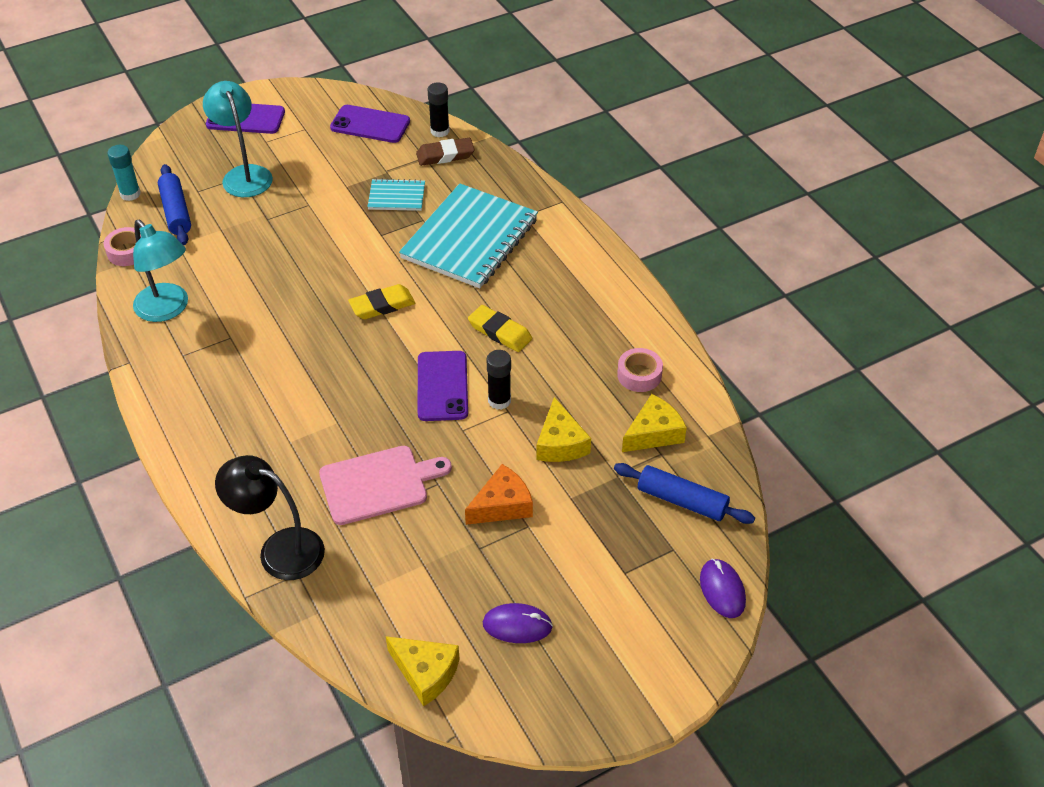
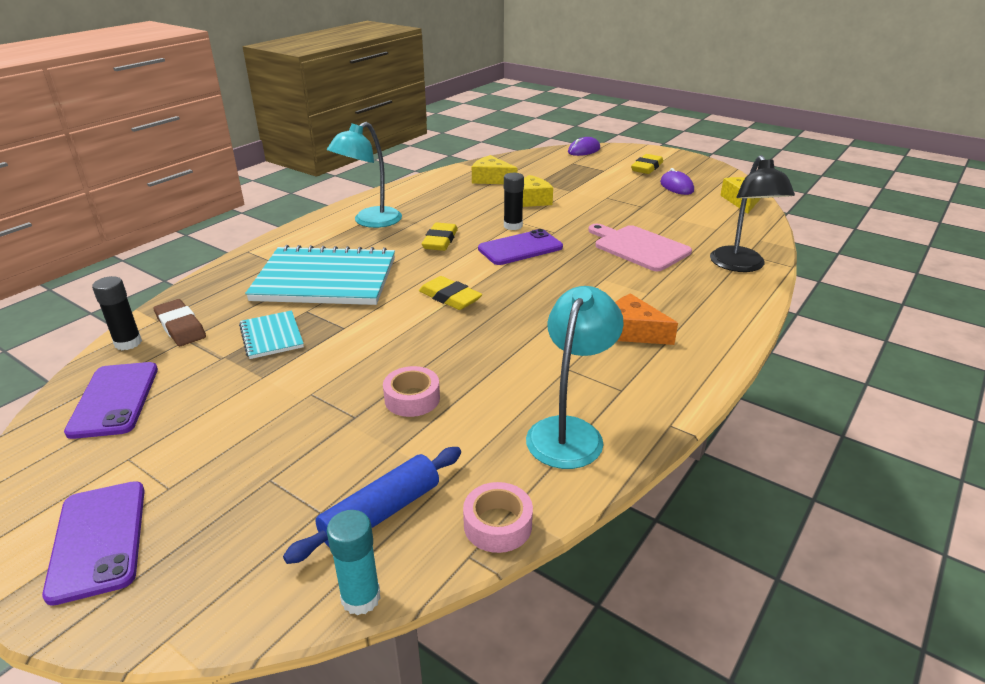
camera: 115 degrees left, 15 degrees down
turquoise lamp [203,81,273,197] -> turquoise lamp moved to [327,122,402,228]
orange cheese [465,464,533,525] -> orange cheese moved to [615,293,678,345]
blue rolling pin [614,463,755,524] -> none
pink tape [617,348,663,392] -> pink tape moved to [383,366,440,417]
none -> yellow eraser [631,154,663,174]

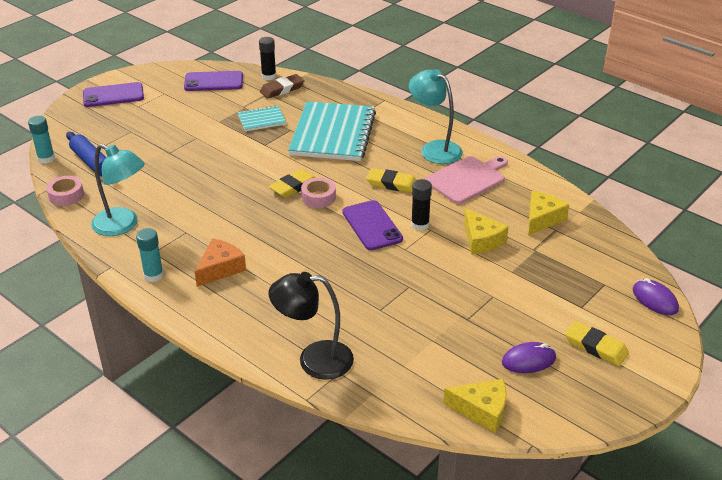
camera: 95 degrees right, 5 degrees up
pink tape [383,366,440,417] -> pink tape moved to [301,177,336,208]
pink cutting board [588,224,692,271] -> pink cutting board moved to [425,156,508,204]
none -> turquoise glue stick [136,228,164,282]

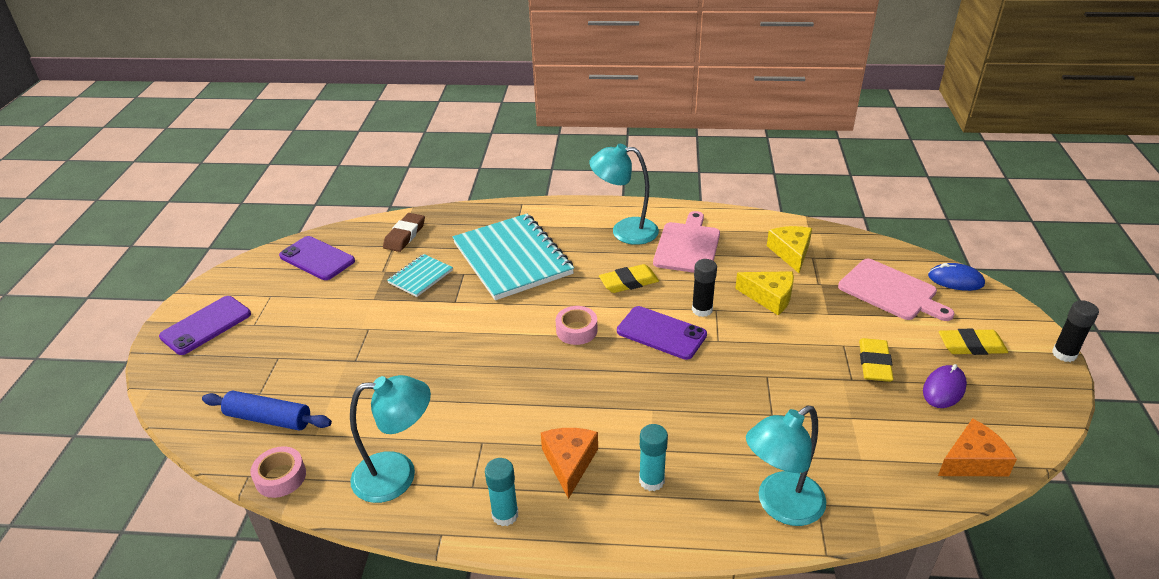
camera: 35 degrees left, 0 degrees up
turquoise glue stick [28,116,55,164] -> turquoise glue stick moved to [639,424,668,491]
purple phone [184,71,243,91] -> purple phone turned 75 degrees clockwise [279,236,355,280]
black glue stick [259,37,276,80] -> black glue stick moved to [1052,300,1099,362]
yellow eraser [269,169,316,198] -> yellow eraser moved to [859,338,894,382]
black lamp [269,272,354,380] -> turquoise lamp [746,405,826,526]
yellow cheese [443,379,507,433] -> orange cheese [938,418,1017,476]
purple mouse [633,278,679,315] -> blue mouse [928,263,985,291]
none -> pink cutting board [838,259,955,321]

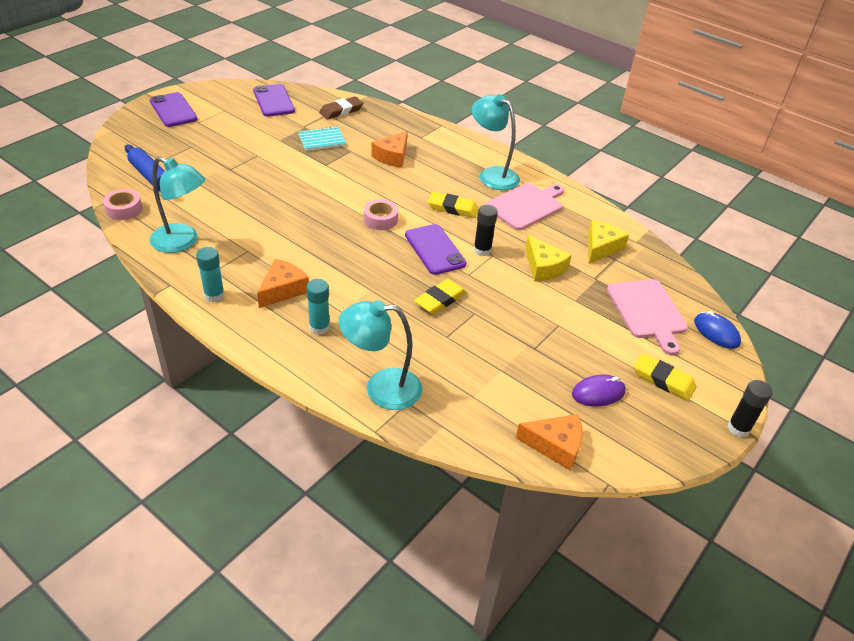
camera: 30 degrees right, 5 degrees up
purple phone [159,296,251,355] -> purple phone turned 75 degrees clockwise [150,92,198,127]
turquoise notebook [453,214,574,300] -> orange cheese [371,131,407,168]
yellow eraser [859,338,894,382] -> yellow eraser moved to [414,279,467,314]

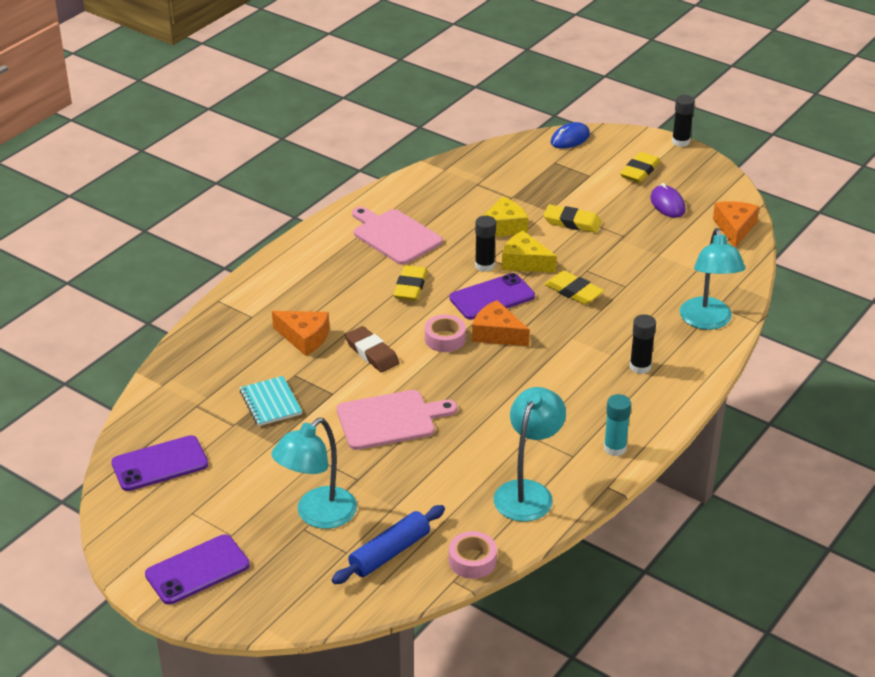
camera: 90 degrees left, 5 degrees down
orange cheese [257,259,309,308] -> orange cheese moved to [472,300,530,346]
turquoise glue stick [306,279,330,335] -> black glue stick [630,314,656,374]
brown eraser [319,96,363,119] -> brown eraser moved to [345,326,399,373]
turquoise lamp [472,94,520,190] -> turquoise lamp moved to [271,418,357,529]
yellow cheese [588,220,629,264] -> yellow cheese moved to [502,231,557,272]
pink cutting board [607,279,688,355] -> pink cutting board moved to [337,390,457,450]
none -> yellow eraser [544,205,601,233]

